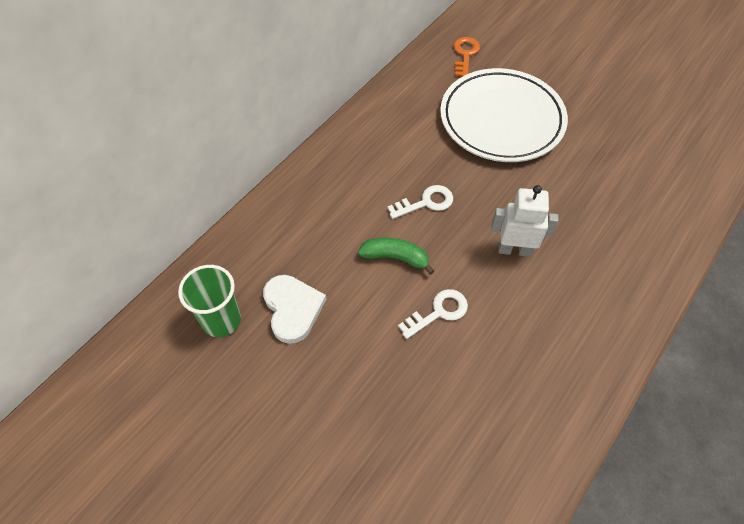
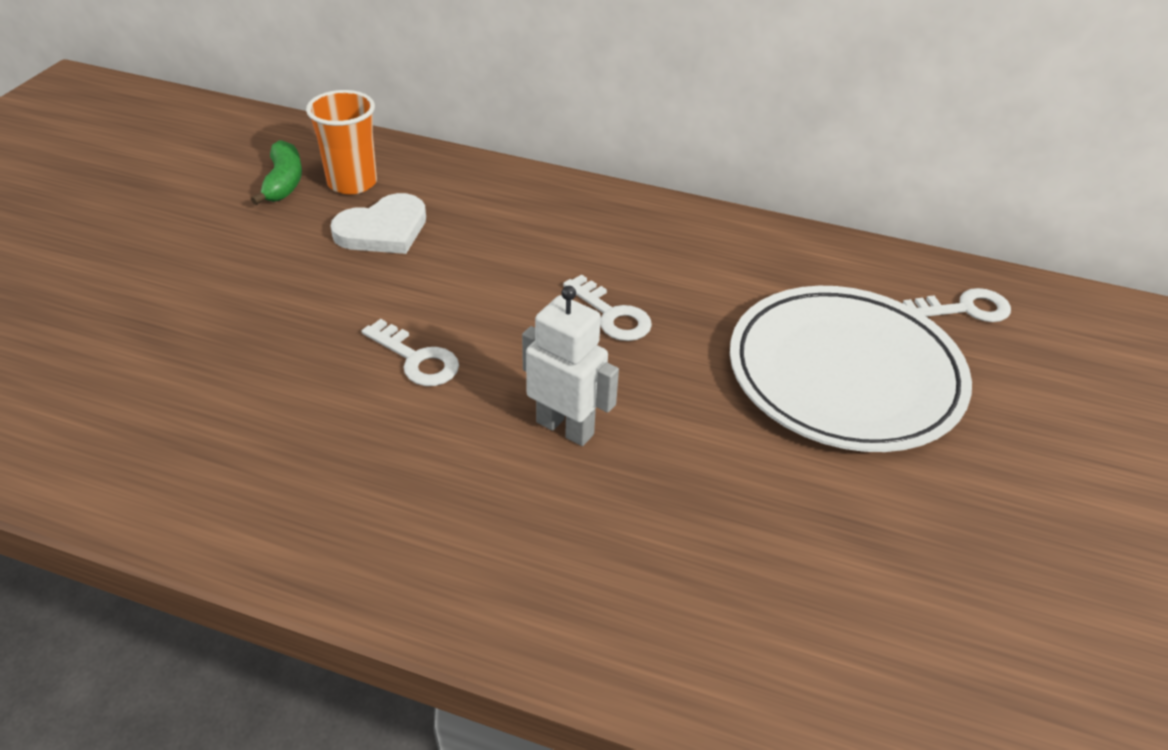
camera: 70 degrees right, 15 degrees down
green cup [178,265,241,337] -> orange cup [306,90,377,194]
green banana [358,238,434,275] -> green banana moved to [251,140,302,205]
orange key [454,37,480,77] -> white key [903,288,1011,322]
white robot [491,185,559,257] -> white robot turned 45 degrees counterclockwise [522,286,619,446]

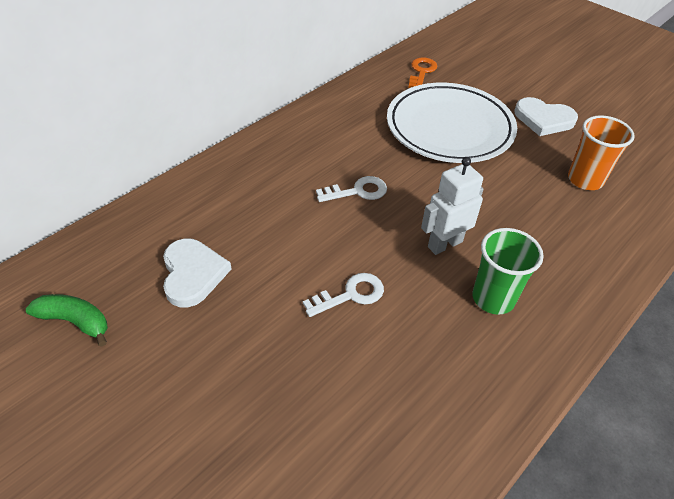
camera: 65 degrees left, 5 degrees up
orange cup [306,90,377,194] -> orange cup moved to [568,115,634,190]
white key [903,288,1011,322] -> orange key [408,57,437,88]
none -> green cup [472,228,544,315]
none -> white heart [515,97,578,136]

